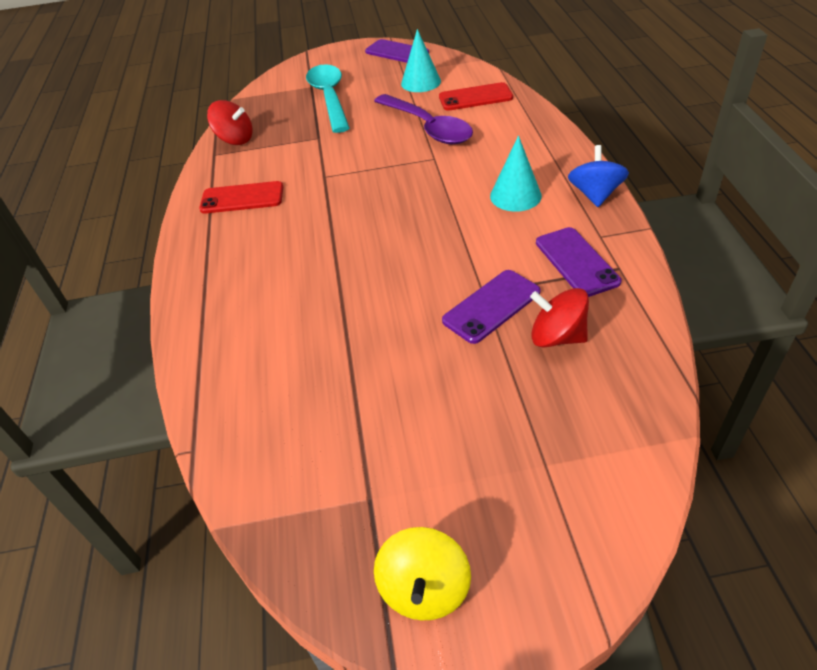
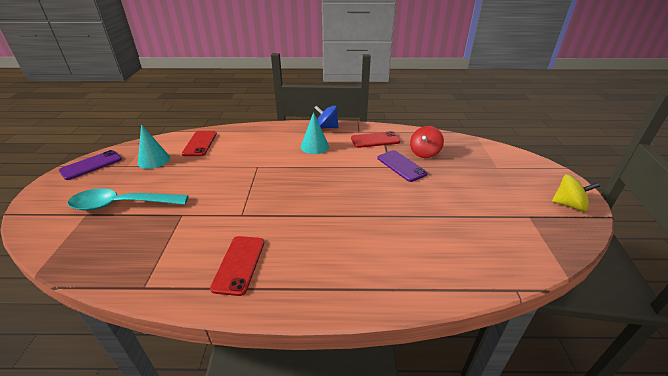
camera: 85 degrees left, 10 degrees down
red spinning top [207,100,252,145] -> none
purple spoon [374,94,473,144] -> none
purple phone [536,227,622,297] -> red phone [351,131,400,148]

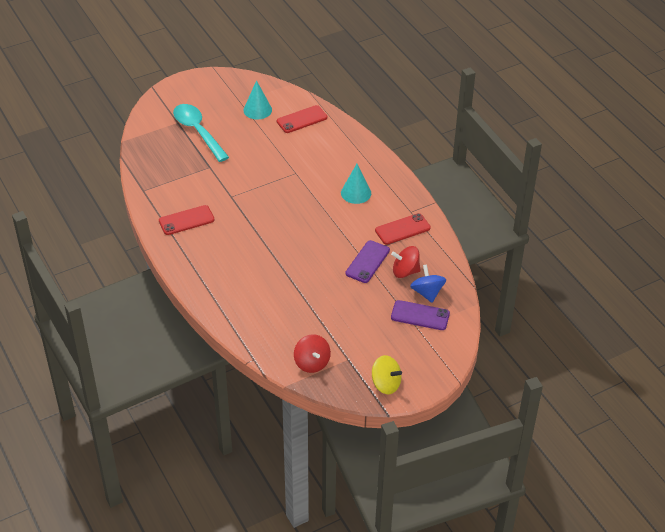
camera: 60 degrees right, 10 degrees up
purple phone [59,150,122,180] -> purple phone moved to [391,300,450,330]
blue spinning top [315,105,338,128] -> blue spinning top moved to [410,264,446,303]
red phone [351,131,400,148] -> red phone turned 75 degrees counterclockwise [375,213,431,245]
yellow spinning top [552,174,600,212] -> yellow spinning top turned 45 degrees counterclockwise [372,355,402,394]
none -> red spinning top [294,334,331,373]

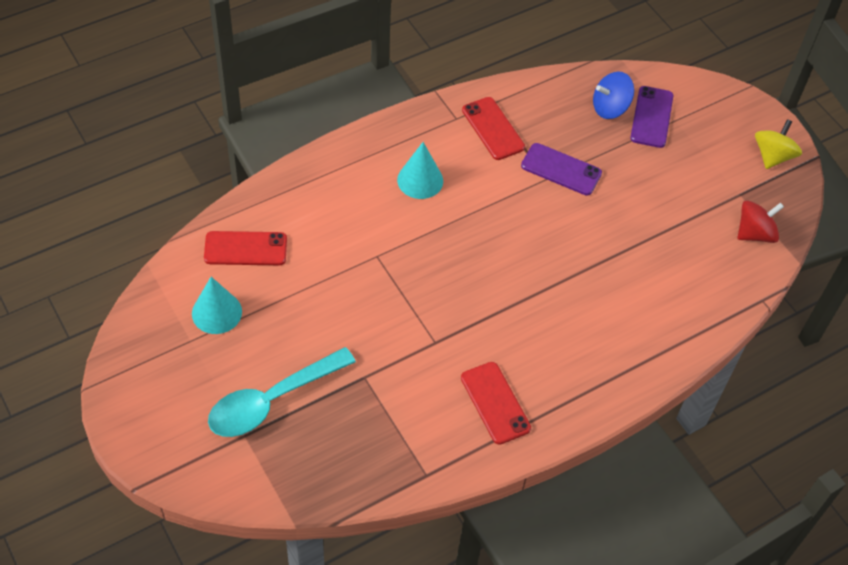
camera: 95 degrees left, 10 degrees up
red phone [277,105,327,133] -> red phone turned 60 degrees counterclockwise [204,231,287,265]
red spinning top [391,246,421,278] -> none

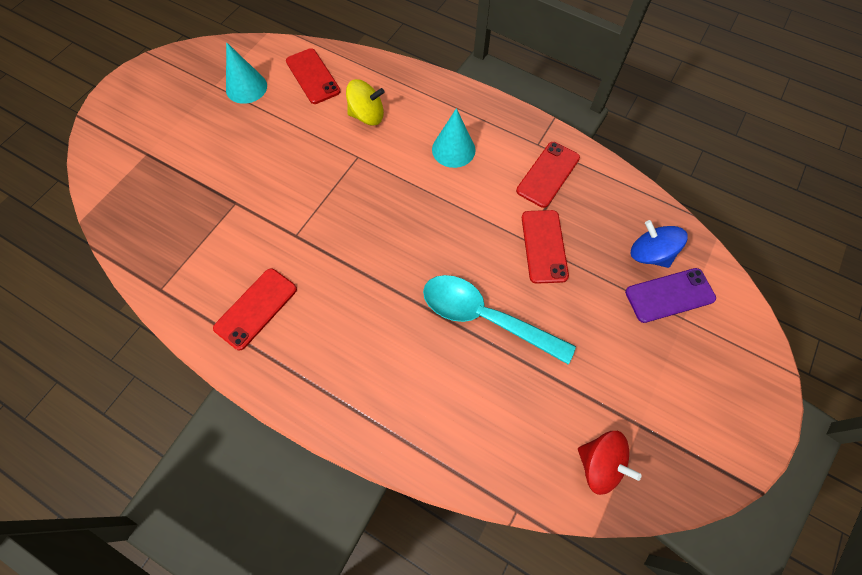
camera: 65 degrees right, 10 degrees up
turquoise spoon [208,347,356,437] -> turquoise spoon moved to [423,275,576,364]
purple phone [521,143,602,196] -> red phone [522,210,569,284]
yellow spinning top [755,119,802,169] -> yellow spinning top moved to [346,79,384,125]

